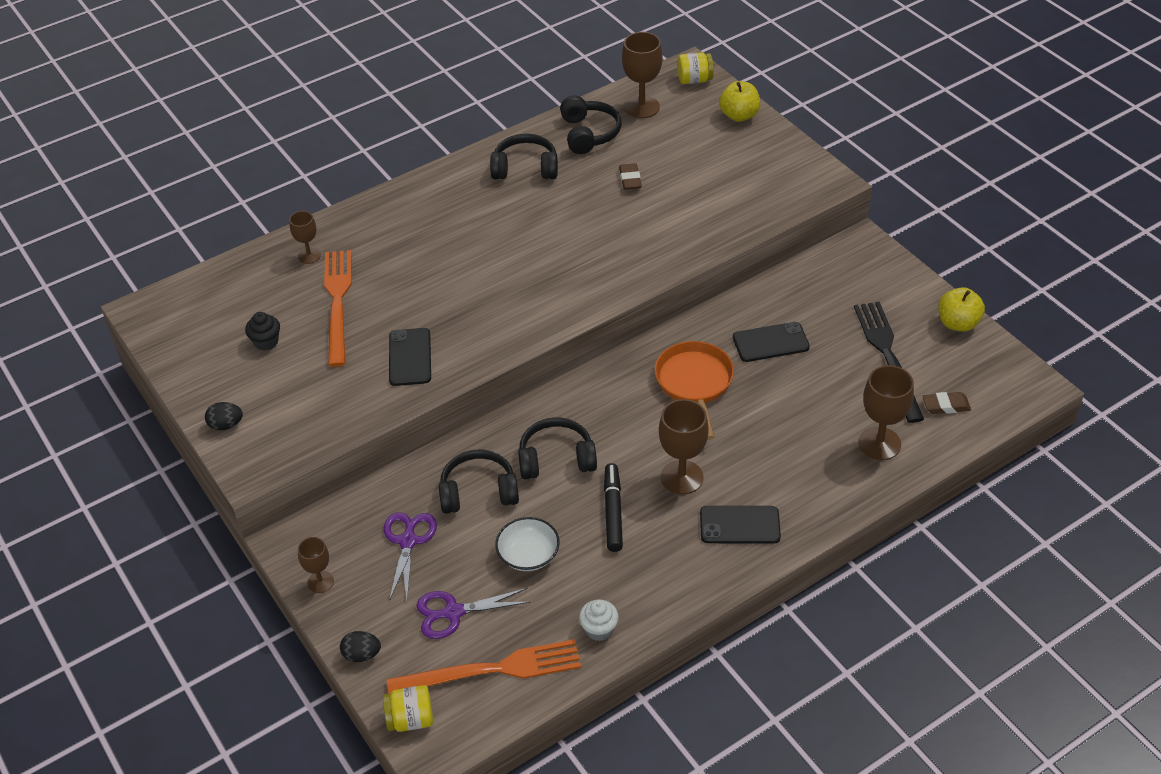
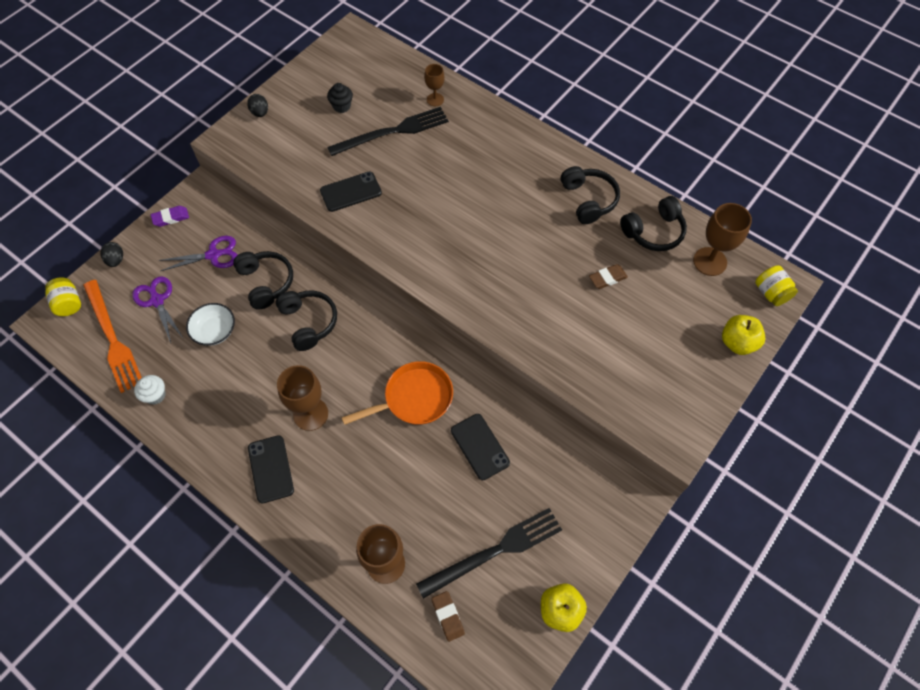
camera: 70 degrees right, 15 degrees up
brown goblet [298,537,334,593] -> purple eraser [151,206,189,227]
orange fork [324,250,352,367] -> black fork [327,107,449,156]
black marker [604,463,623,552] -> none

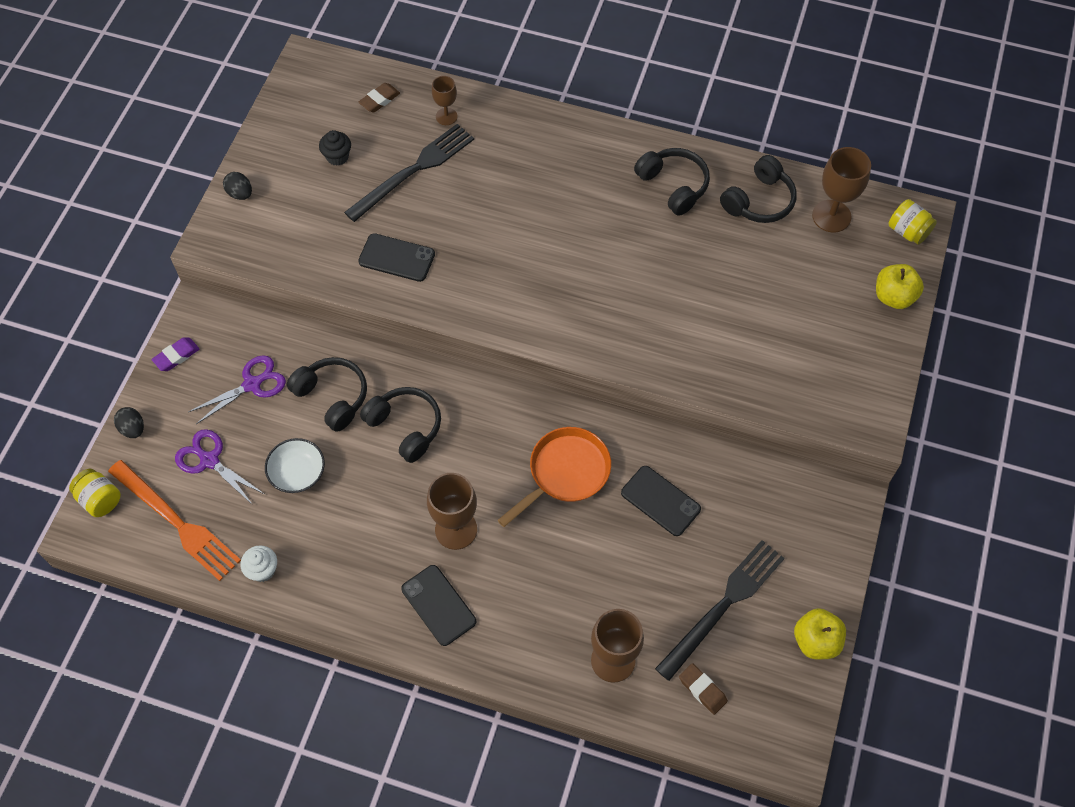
camera: 20 degrees left, 0 degrees up
black phone [320,171,382,212] -> black phone turned 60 degrees clockwise [358,233,435,282]
brown eraser [589,264,628,289] -> brown eraser moved to [359,83,400,113]

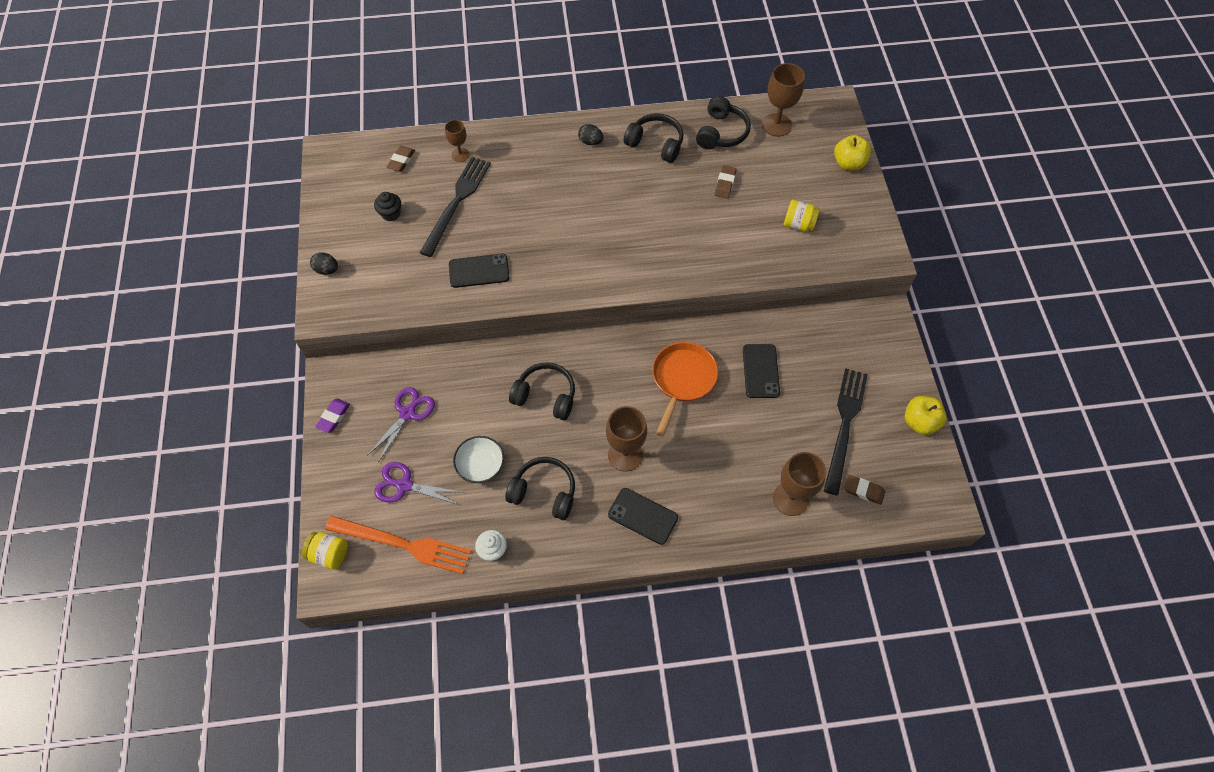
camera: 25 degrees left, 0 degrees up
black egg [114,407,144,438] -> black egg moved to [578,124,603,145]
black headphones [287,357,367,432] -> black headphones moved to [505,457,575,520]
black phone [621,466,701,536] -> black phone turned 75 degrees clockwise [743,344,780,398]
yellow jar [888,199,937,245] -> yellow jar moved to [784,200,820,232]
none -> brown eraser [715,165,736,199]

